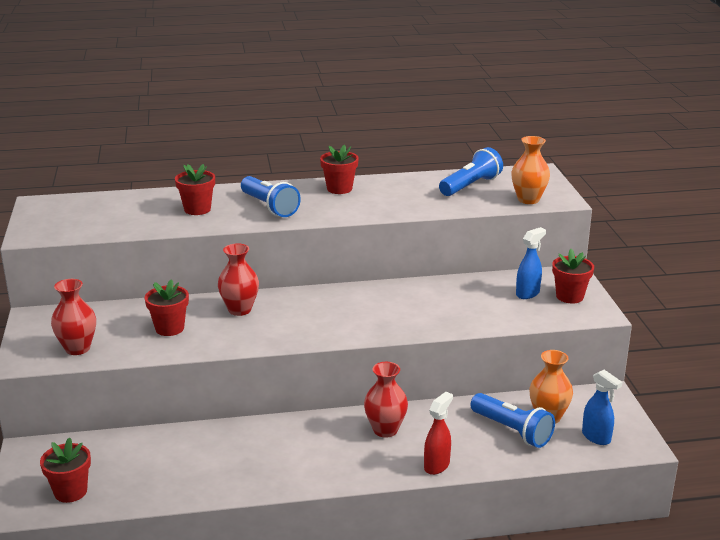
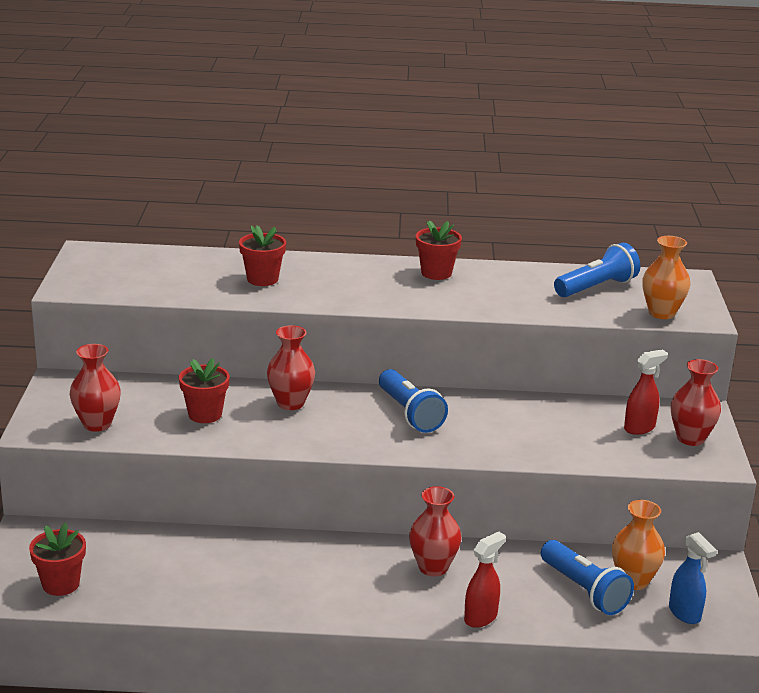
camera: 10 degrees right, 0 degrees up
blue flashlight [241,176,301,217] -> blue flashlight moved to [379,369,448,433]
blue spray bottle [516,227,546,299] -> red spray bottle [624,349,668,435]
red flower pot [552,249,594,303] -> red vase [671,359,721,446]

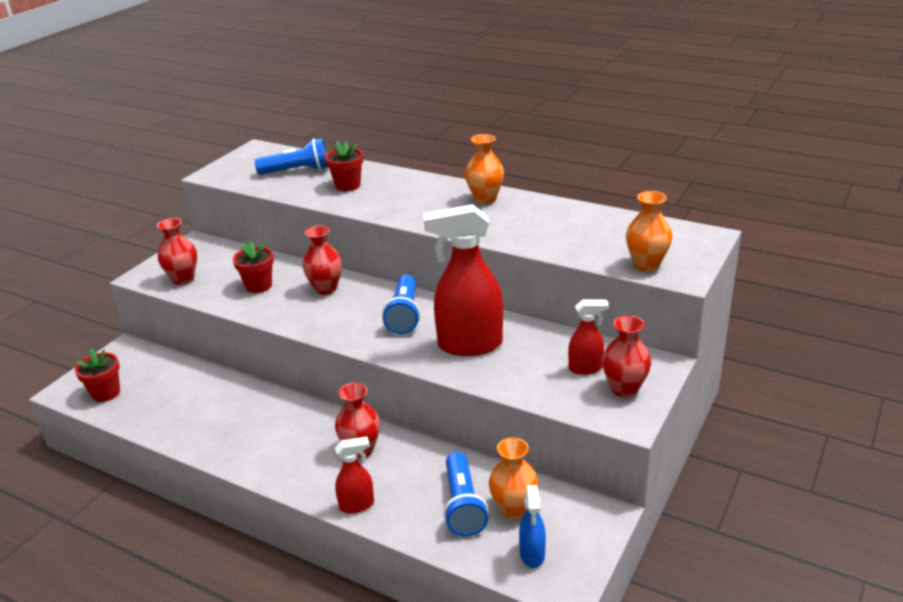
camera: 30 degrees right, 5 degrees up
red flower pot [416,221,462,280] -> orange vase [465,134,504,204]
blue flashlight [554,243,640,297] -> blue flashlight moved to [255,138,328,175]
none -> red spray bottle [423,204,503,356]

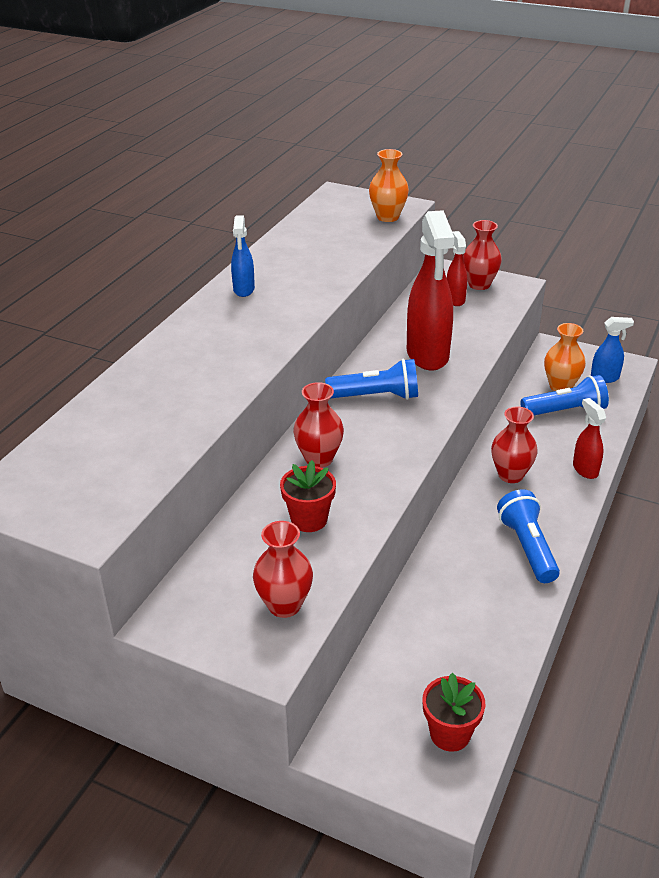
camera: 95 degrees left, 5 degrees up
blue flashlight [255,138,328,175] -> blue flashlight moved to [497,489,560,583]
red flower pot [325,141,363,191] -> none
orange vase [465,134,504,204] -> blue spray bottle [231,215,255,297]

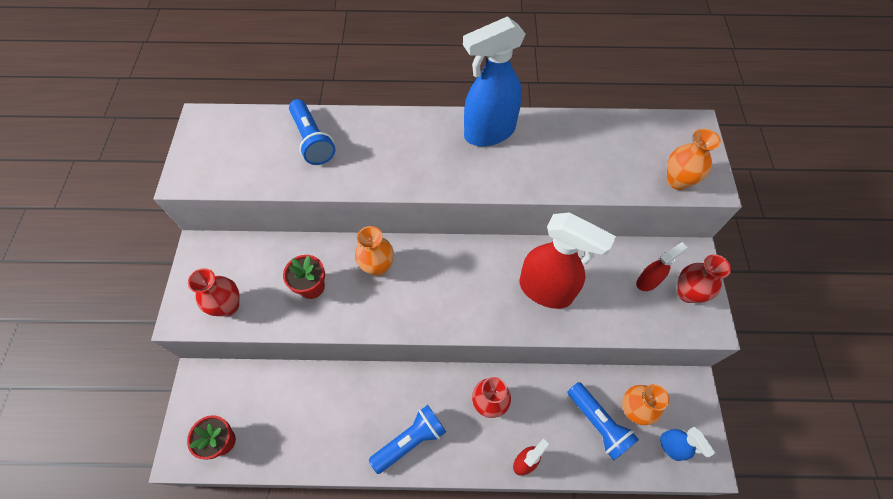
camera: 65 degrees right, 25 degrees up
blue spray bottle [231,215,255,297] -> blue spray bottle [463,16,526,146], size x2.00
red vase [293,382,344,468] -> orange vase [355,226,394,276]
blue flashlight [325,359,418,400] -> blue flashlight moved to [289,99,336,165]
red spray bottle [407,210,454,371] -> red spray bottle turned 120 degrees counterclockwise [519,212,616,309]

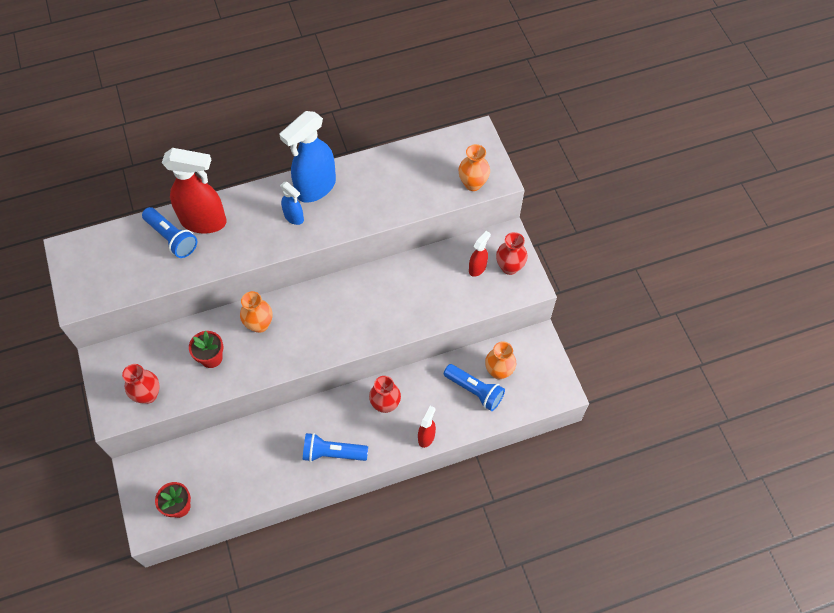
camera: 20 degrees left, 0 degrees up
blue flashlight [369,405,446,474] -> blue flashlight turned 120 degrees counterclockwise [303,433,368,462]
red spray bottle [519,212,616,309] -> red spray bottle moved to [162,148,227,234]
blue spray bottle [660,427,715,461] -> blue spray bottle moved to [280,182,304,225]

